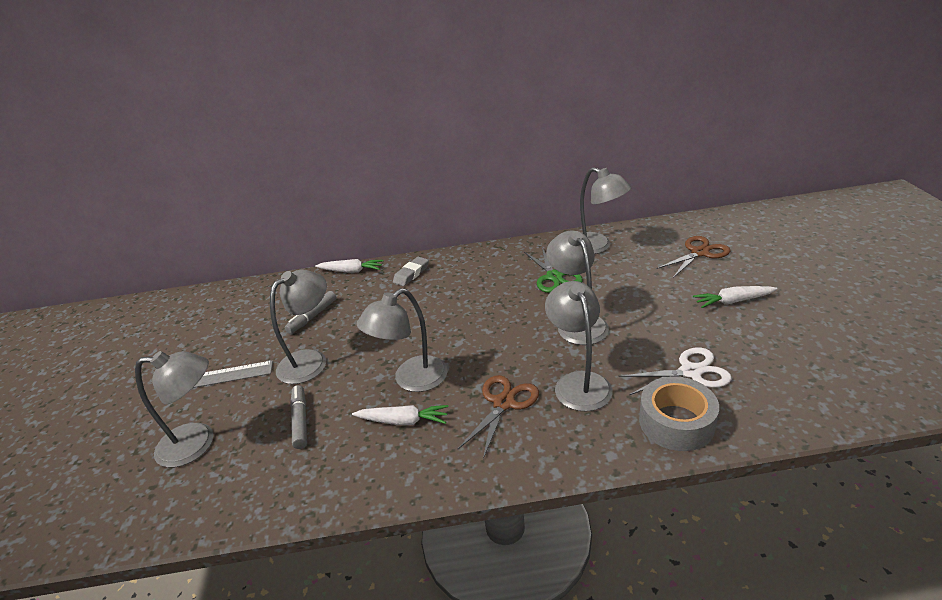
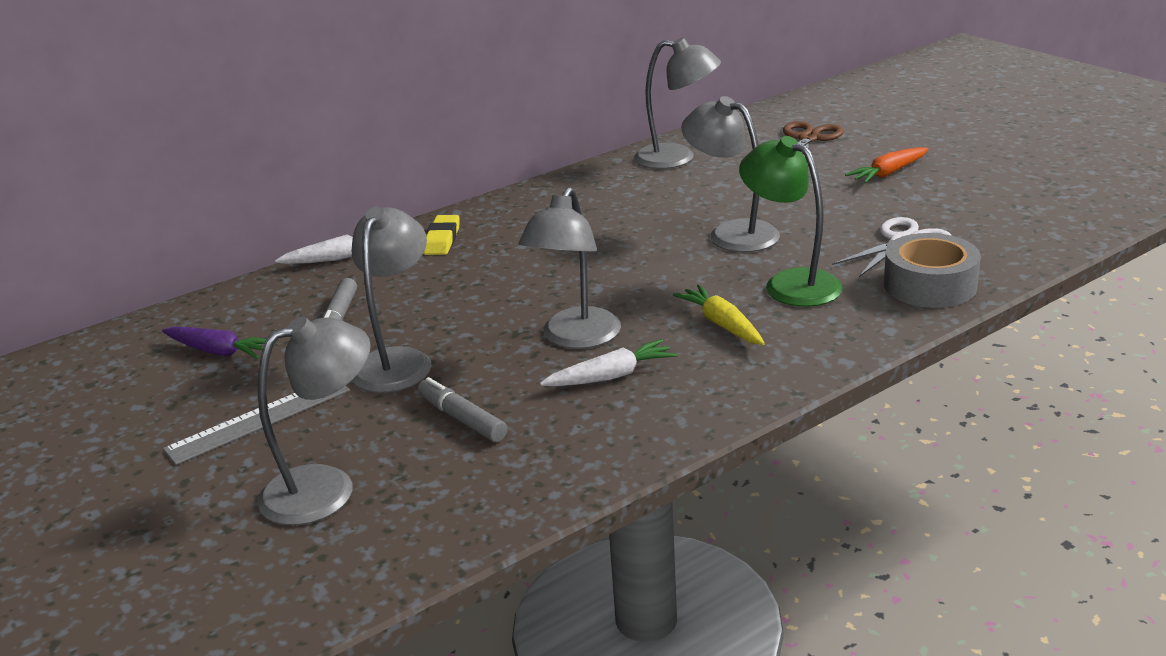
camera: 30 degrees left, 5 degrees down
grey eraser [393,257,429,286] -> yellow eraser [423,215,460,255]
brown scissors [458,375,539,459] -> yellow carrot [673,285,765,345]
green scissors [524,247,583,293] -> none
grey lamp [545,281,613,412] -> green lamp [739,136,843,307]
white carrot [693,286,777,308] -> orange carrot [845,147,928,183]
none -> purple carrot [162,326,277,359]

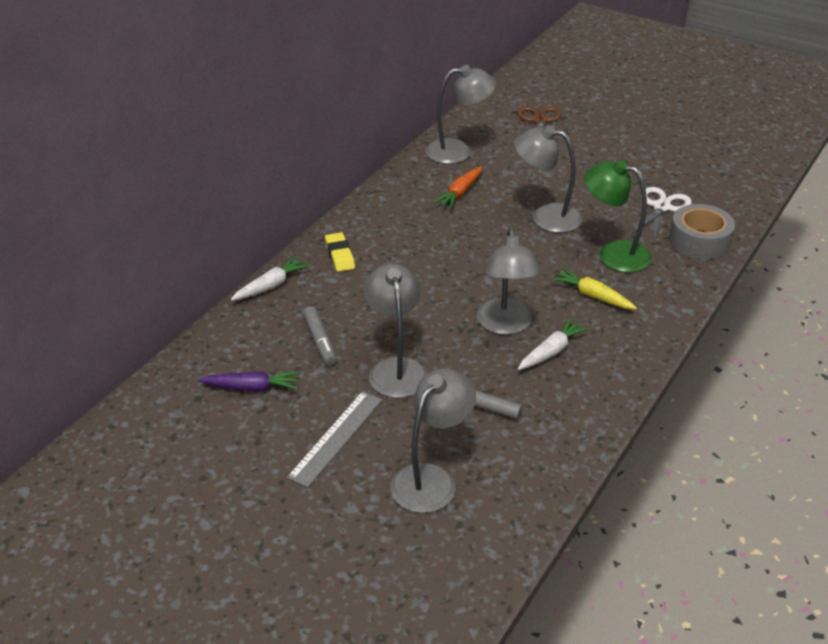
camera: 25 degrees left, 10 degrees up
orange carrot [845,147,928,183] -> orange carrot moved to [433,167,482,209]

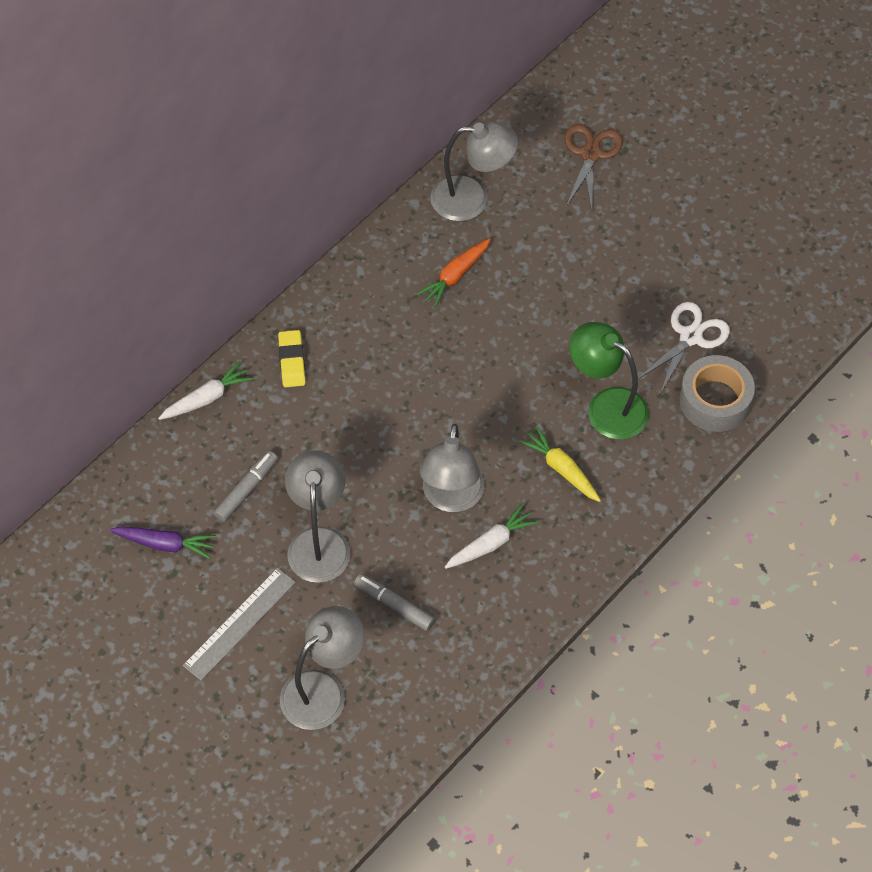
camera: 10 degrees right, 20 degrees up
grey marker [303,306,337,365] -> grey marker turned 135 degrees counterclockwise [214,451,278,522]
grey lamp [514,125,582,233] -> none

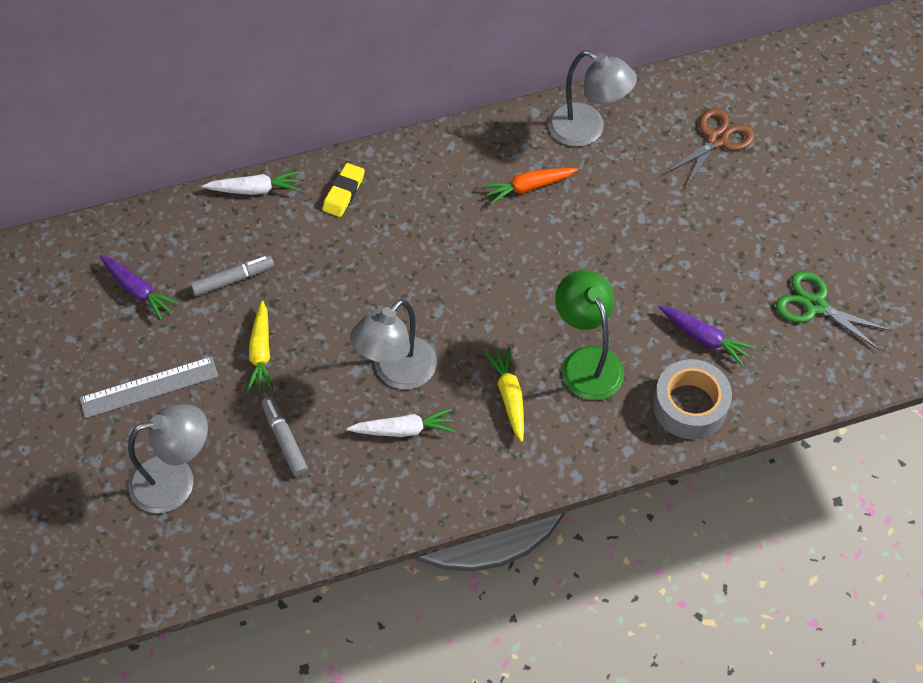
camera: 30 degrees right, 0 degrees up
grey lamp [285,450,350,583] -> yellow carrot [247,301,273,392]
white scissors [638,302,730,394] -> purple carrot [659,306,755,366]
none -> green scissors [776,271,892,350]

